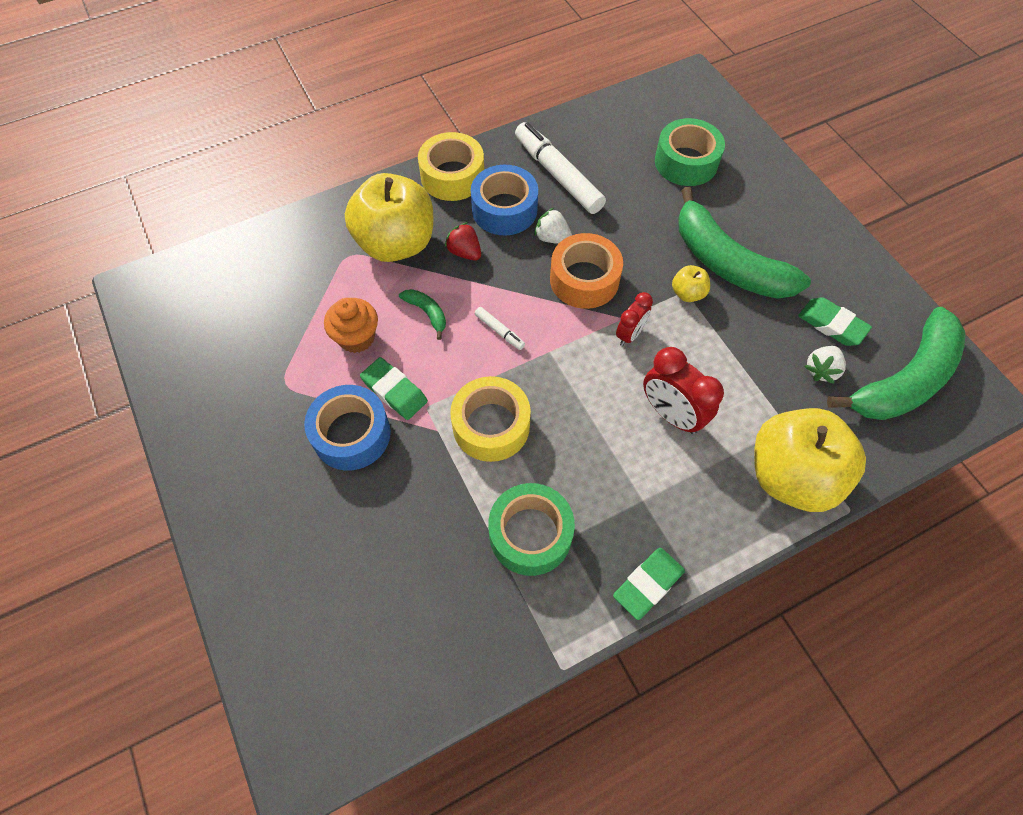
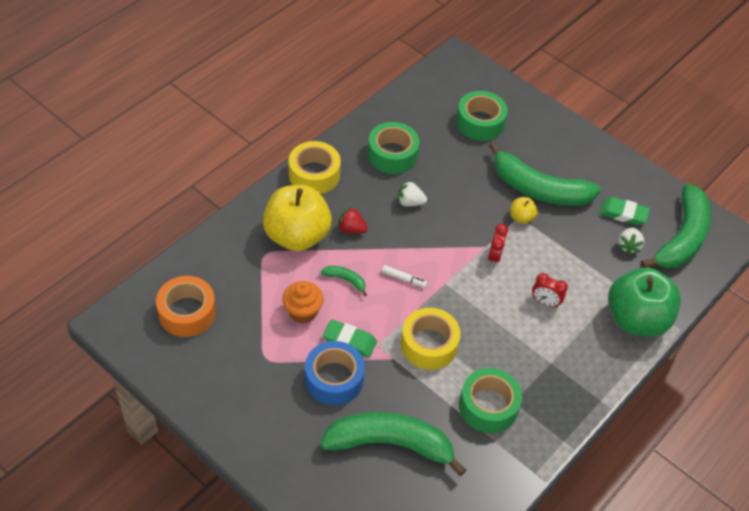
camera: 25 degrees left, 10 degrees down
blue tape [471,165,538,235] -> none
white marker [515,122,606,214] -> green tape [368,122,420,174]
orange tape [550,233,623,309] -> orange tape moved to [156,276,216,337]
green eraser [613,548,685,620] -> none
red clock [643,347,724,434] -> red clock [532,273,568,308], size x0.61
yellow apple [754,408,866,512] -> green apple [608,268,681,336]
none -> green banana [320,412,466,476]

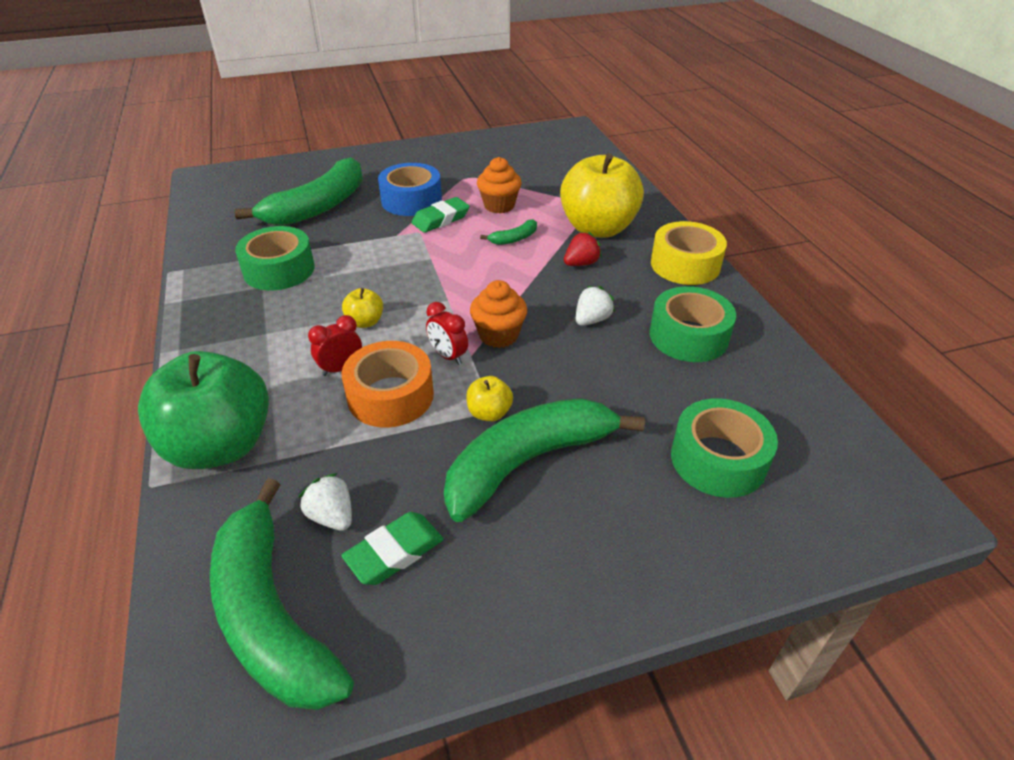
camera: 125 degrees right, 10 degrees down
orange tape [156,276,216,337] -> orange tape moved to [342,341,434,427]
white marker [382,265,427,288] -> none
yellow tape [401,308,461,370] -> none
none -> yellow apple [342,288,383,328]
none -> orange cupcake [470,280,527,348]

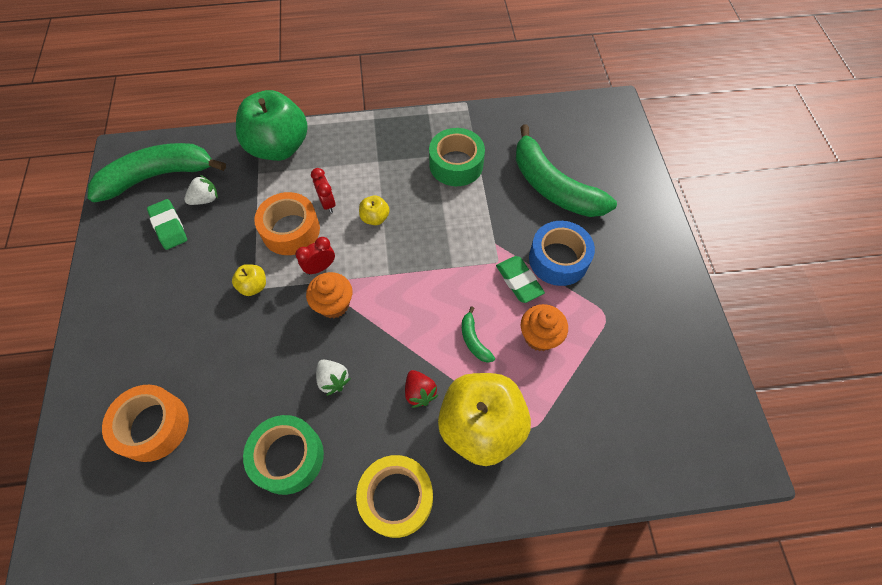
camera: 100 degrees right, 20 degrees up
green banana [444,398,645,522] -> none
green tape [671,398,778,498] -> orange tape [102,385,189,462]

